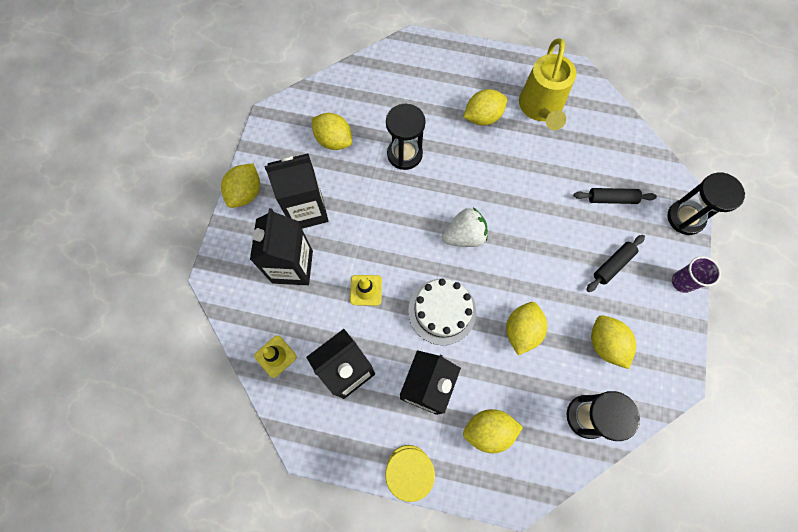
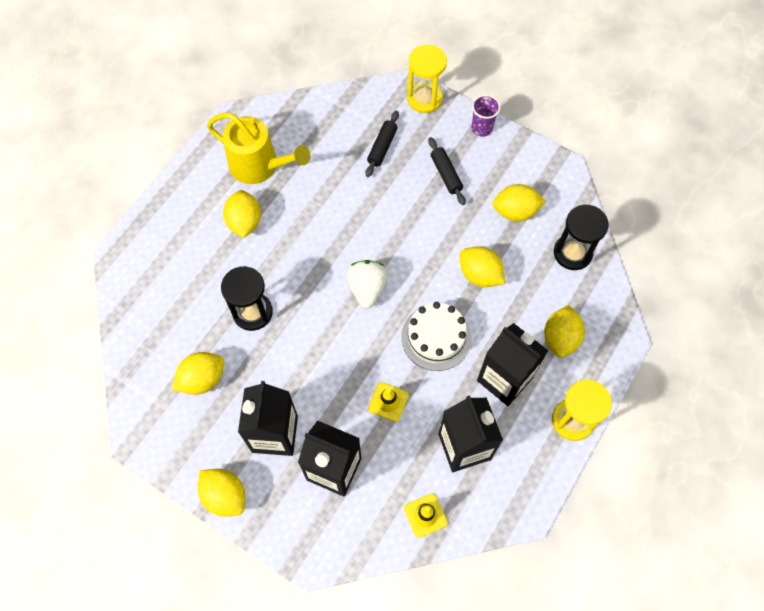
camera: 70 degrees left, 5 degrees down
black hourglass [667,173,745,235] -> yellow hourglass [407,45,447,113]

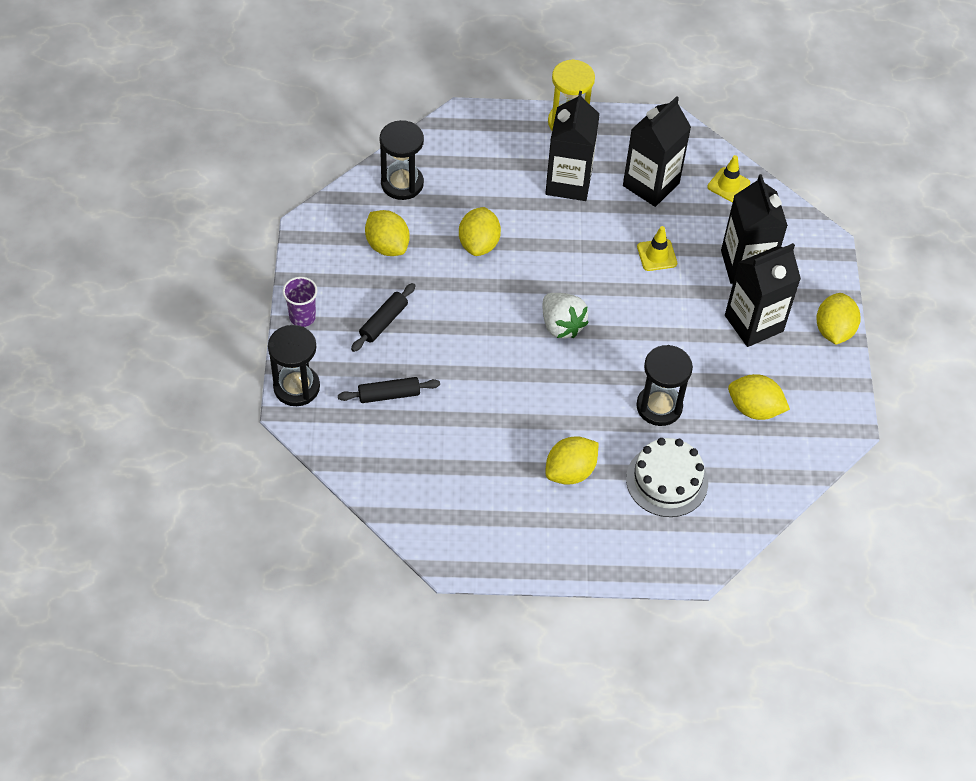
camera: 125 degrees left, 10 degrees down
yellow watering can [207,113,310,184] -> none
white strawberry [347,260,388,309] -> white strawberry turned 90 degrees counterclockwise [543,293,589,338]
white cake [401,302,471,371] -> white cake moved to [626,438,708,517]
yellow hourglass [407,45,447,113] -> black hourglass [268,325,320,406]
yellow lemon [544,305,585,358] -> none

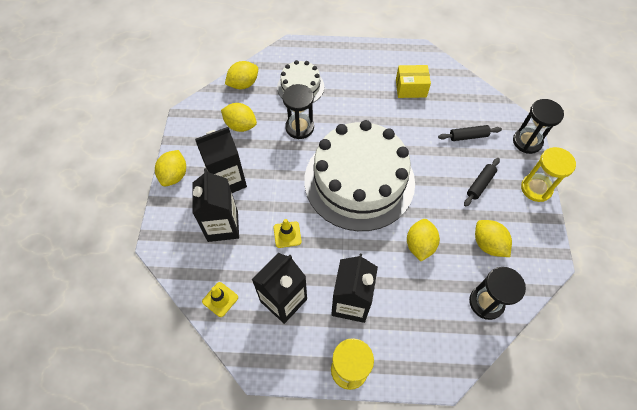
camera: 175 degrees left, 5 degrees up
purple cup [282,277,317,327] -> yellow hourglass [521,147,576,202]
white strawberry [543,293,589,338] -> white cake [304,120,415,231]
yellow lemon [545,436,598,485] -> yellow lemon moved to [225,61,258,89]
none -> yellow box [396,65,431,98]

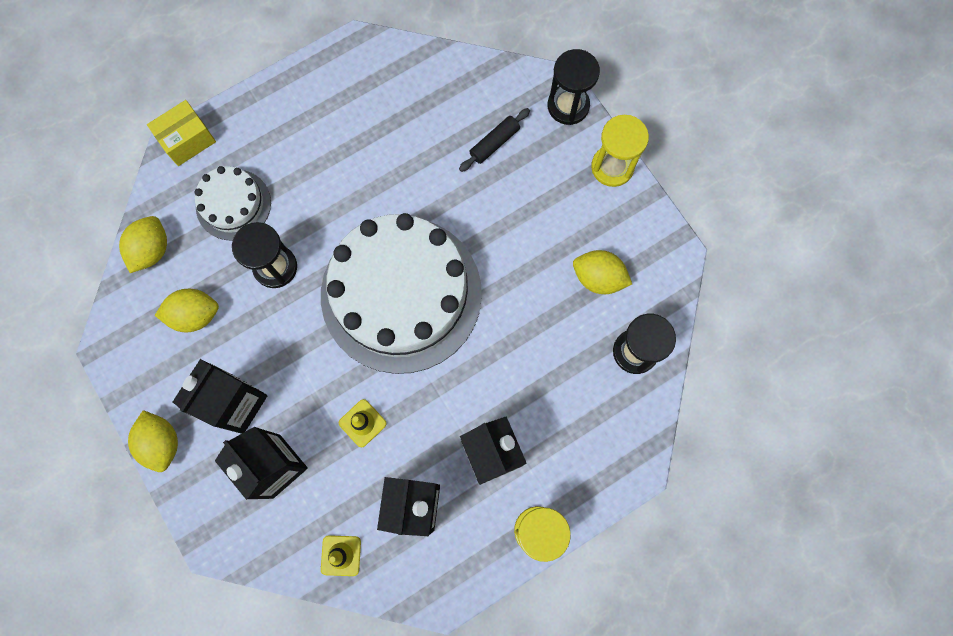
camera: 35 degrees left, 15 degrees up
yellow box [396,65,431,98] -> yellow box moved to [147,100,216,166]
yellow lemon [407,219,440,261] -> none
black rolling pin [464,158,500,207] -> none

